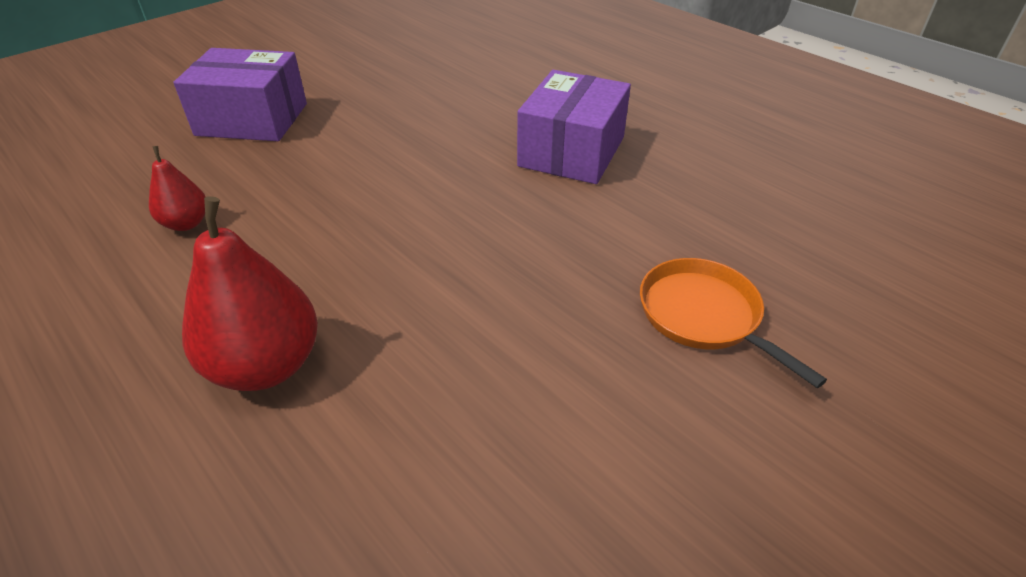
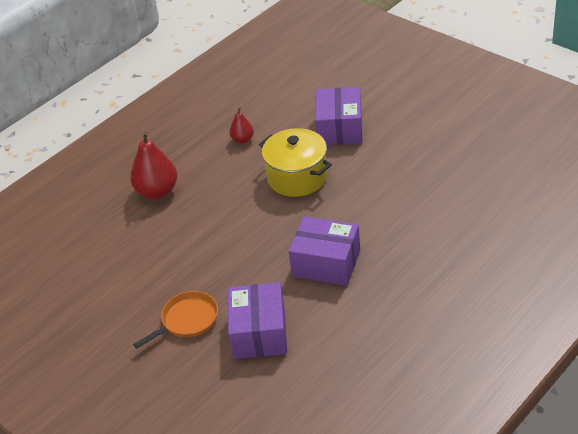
camera: 90 degrees right, 0 degrees up
none -> purple box [228,282,287,359]
none -> yellow pot [259,128,332,197]

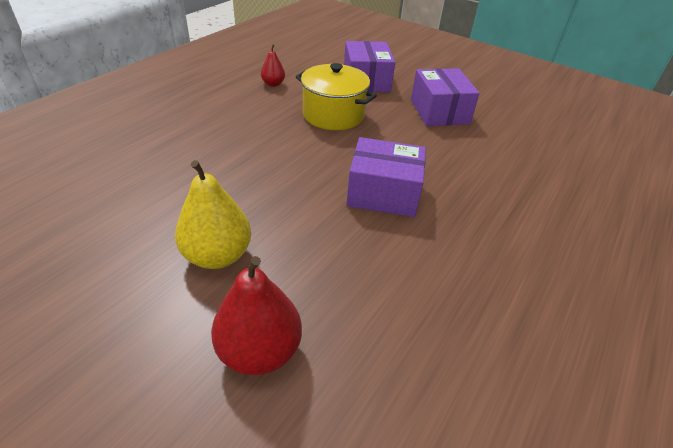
camera: 15 degrees left, 0 degrees up
red pear [130,132,177,199] -> red pear moved to [211,256,302,375]
orange pan [133,291,218,349] -> yellow pear [175,160,251,269]
purple box [228,282,287,359] -> purple box moved to [411,68,480,126]

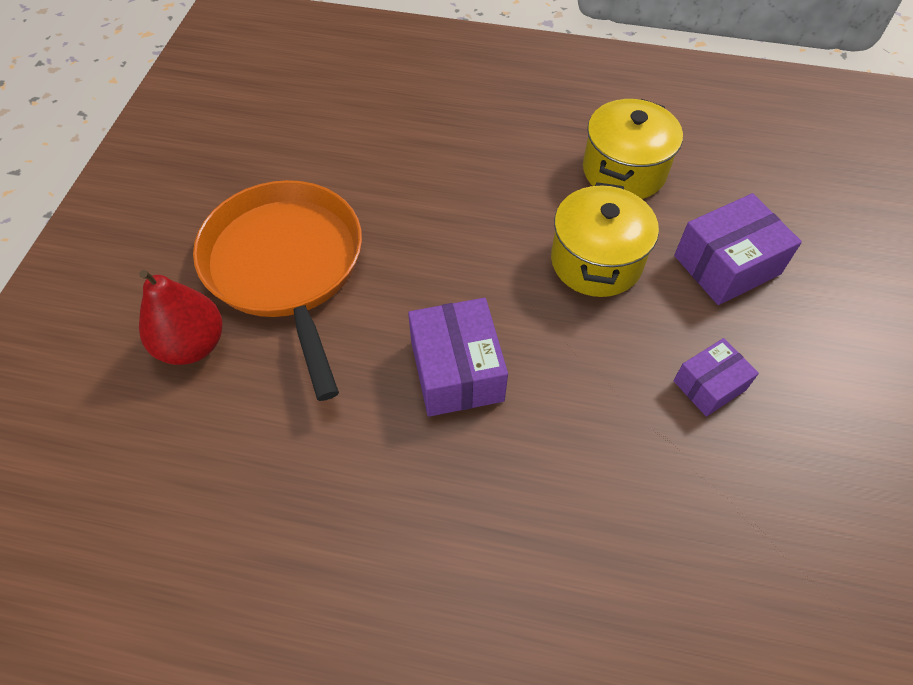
camera: 70 degrees right, 15 degrees up
yellow pear [175,160,251,269] -> orange pan [193,180,362,401]
red pear [261,44,285,87] -> yellow pot [583,99,683,199]
purple box [411,68,480,126] -> purple box [673,338,759,417], size x0.62

